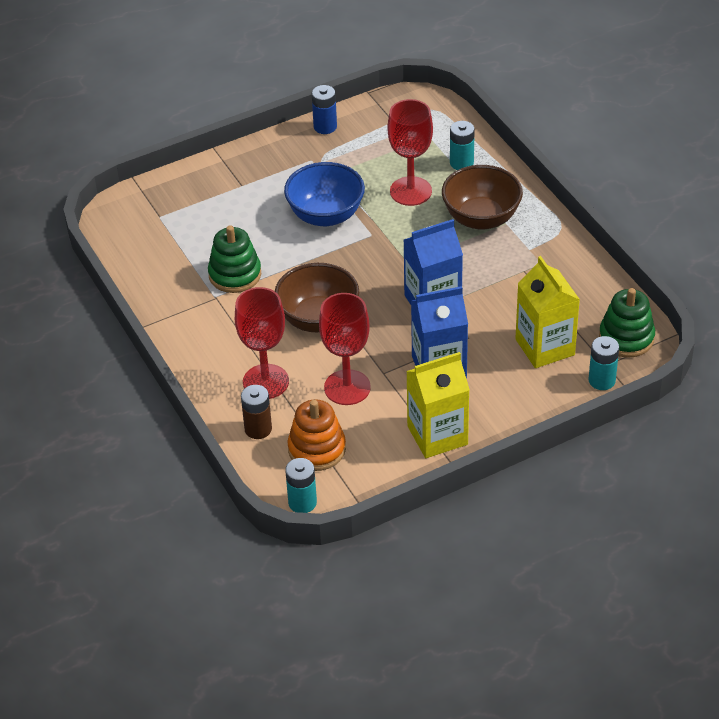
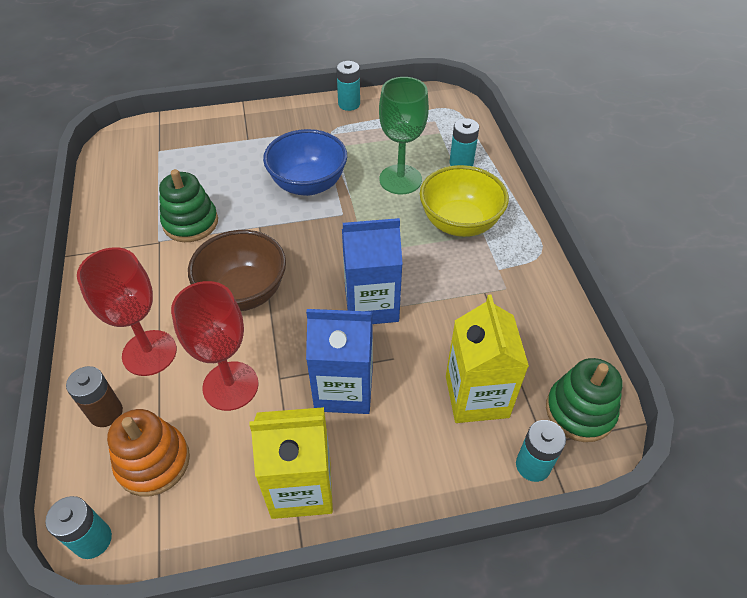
camera: 15 degrees right, 5 degrees up
blue battery [312,85,337,134] -> turquoise battery [336,61,360,111]
red goblet [388,99,433,206] -> green goblet [379,77,429,194]
brown bowl [442,165,523,230] -> yellow bowl [420,165,509,237]

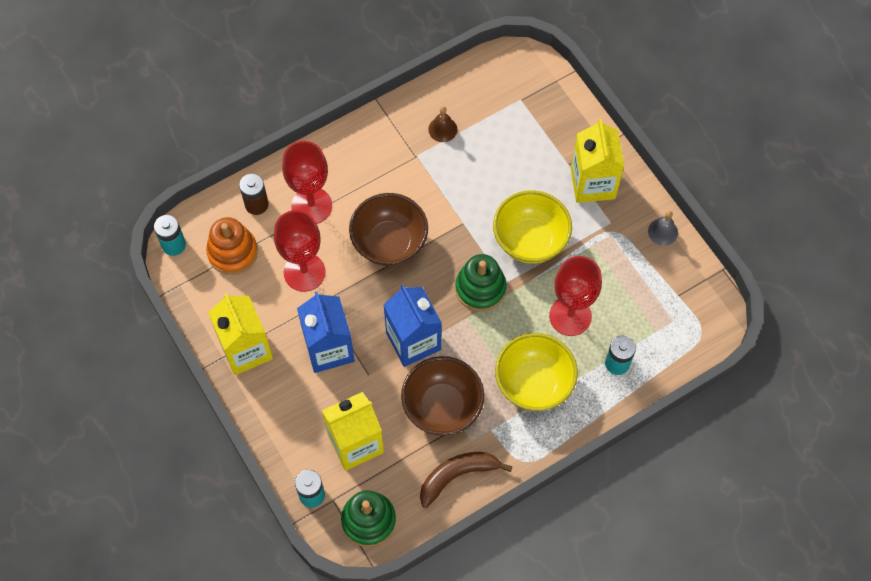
camera: 70 degrees right, 15 degrees up
green stacking toy [159,169,218,242] -> green stacking toy moved to [455,254,507,312]
blue bowl [263,129,347,196] -> yellow bowl [493,190,572,264]
turquoise battery [336,61,360,111] -> grey bell [648,211,678,246]
green goblet [379,77,429,194] -> red goblet [549,256,602,336]
none -> brown bowl [401,356,484,436]
none -> brown banana [420,452,513,508]
none -> brown bell [428,106,457,142]
none -> yellow carton [571,119,624,203]

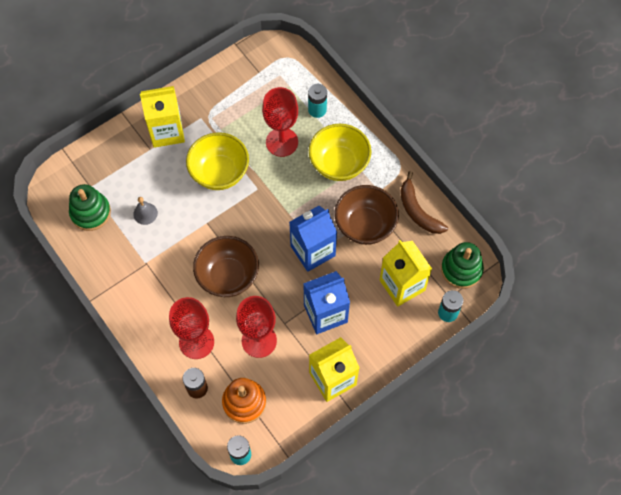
camera: 95 degrees left, 0 degrees up
brown bell [428,106,457,142] -> none
green stacking toy [455,254,507,312] -> green stacking toy moved to [69,184,111,231]
grey bell [648,211,678,246] -> grey bell moved to [133,197,158,225]

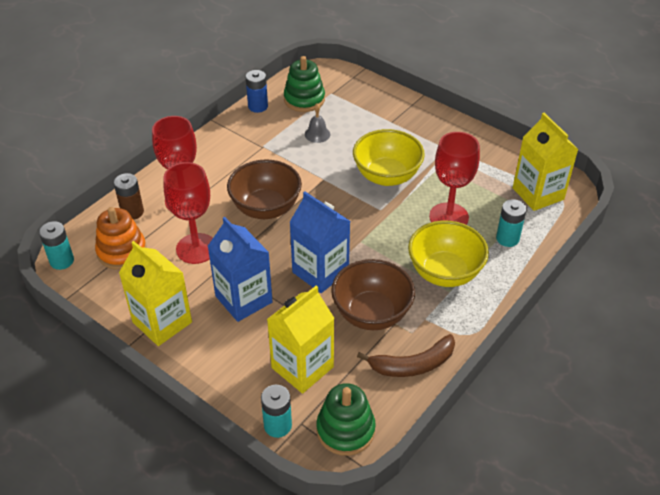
camera: 75 degrees right, 20 degrees down
yellow carton [140,86,185,148] -> yellow carton moved to [513,113,579,211]
brown banana [400,171,448,234] -> brown banana turned 150 degrees counterclockwise [357,334,455,377]
none -> blue battery [246,70,268,113]

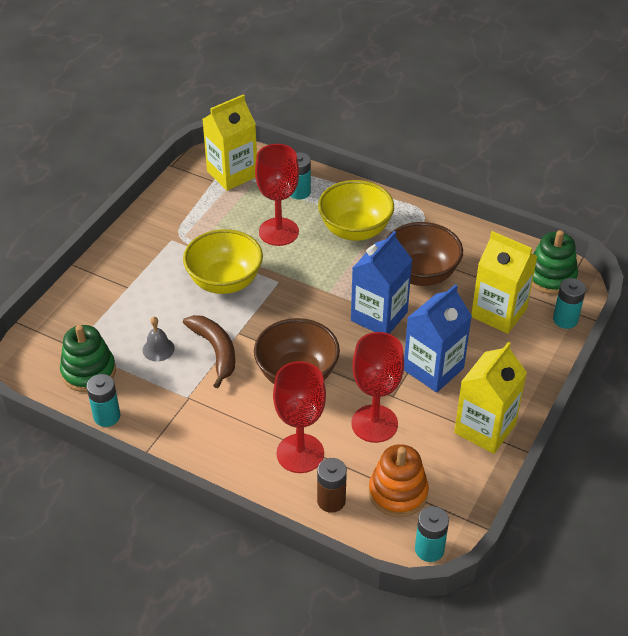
camera: 100 degrees left, 0 degrees up
blue battery [246,70,268,113] -> turquoise battery [87,374,121,427]
brown banana [357,334,455,377] -> brown banana moved to [183,315,235,388]

